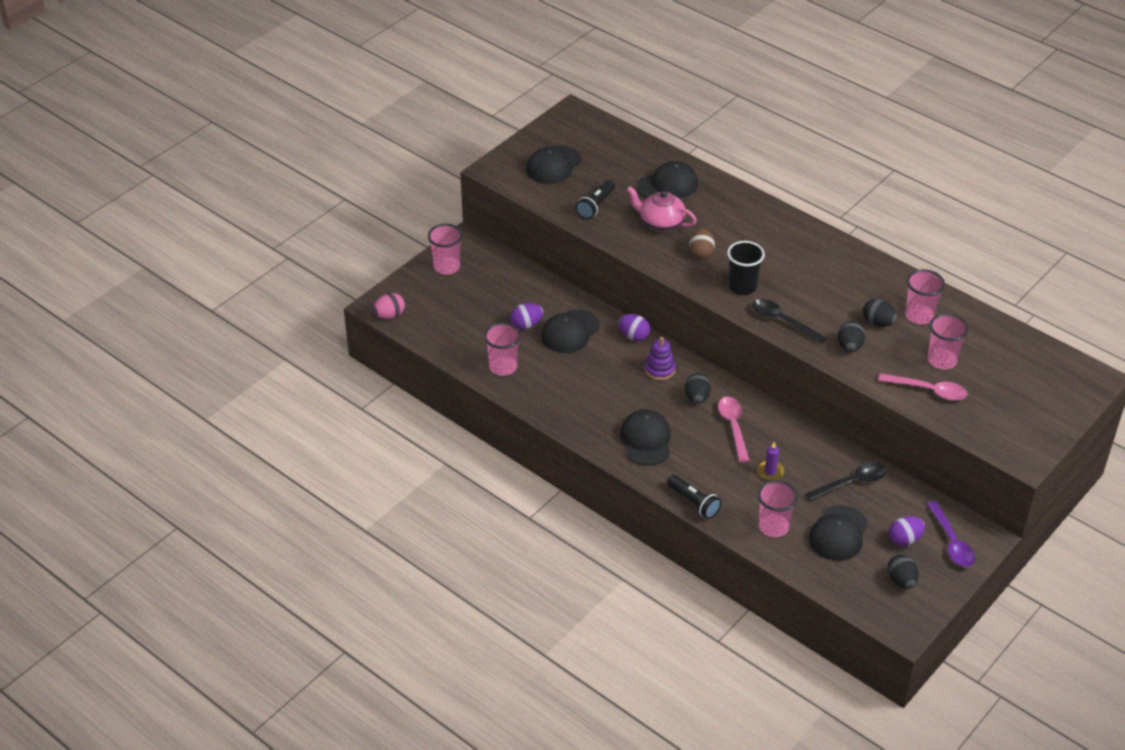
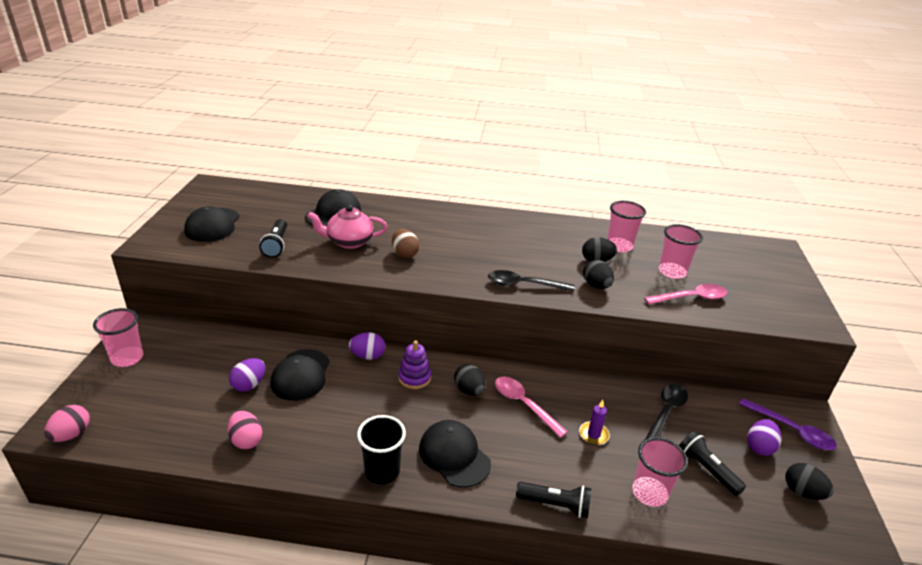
camera: 35 degrees left, 10 degrees down
pink cup [484,322,521,376] -> pink egg [227,411,262,449]
black cup [727,241,765,295] -> black cup moved to [357,415,406,484]
black cap [809,505,868,561] -> black flashlight [679,431,746,496]

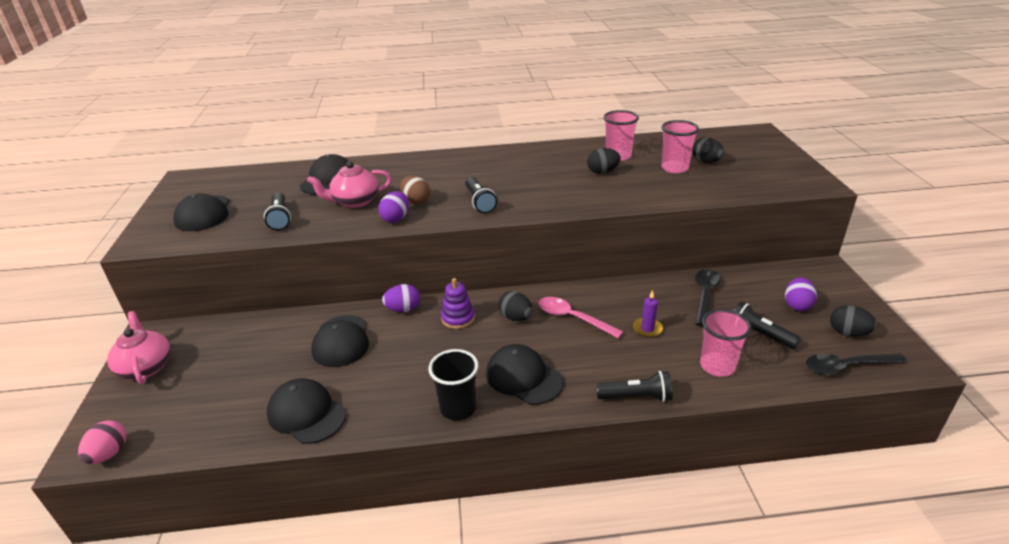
camera: 10 degrees left, 0 degrees up
pink cup [93,308,143,367] -> pink teapot [107,311,171,384]
pink egg [227,411,262,449] -> black cap [267,378,346,444]
purple egg [229,358,265,392] -> purple egg moved to [378,191,409,223]
black spoon [488,270,575,292] -> black spoon moved to [806,353,907,375]
black egg [583,260,614,289] -> black egg moved to [692,137,724,163]
pink spoon [644,284,727,305] -> none
purple spoon [739,398,836,450] -> none
none -> black flashlight [465,177,497,214]

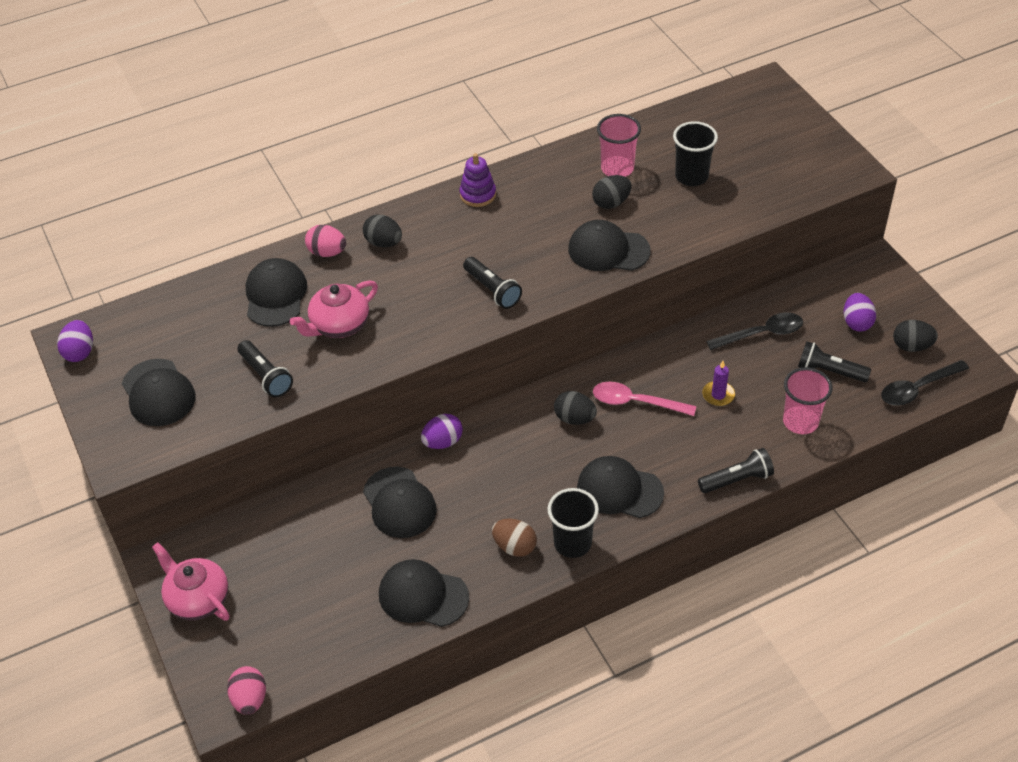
camera: 20 degrees left, 15 degrees up
purple egg [378,191,409,223] -> purple egg moved to [57,320,93,362]
brown egg [400,176,430,204] -> brown egg moved to [492,519,537,557]
purple stacking toy [441,278,475,329] -> purple stacking toy moved to [460,153,496,207]
pink cup [661,120,699,173] -> black cup [673,121,718,186]
black egg [692,137,724,163] -> black egg moved to [363,214,402,247]
black spoon [695,269,721,327] -> black spoon turned 75 degrees clockwise [706,312,803,350]
none -> pink egg [305,225,346,257]
none -> black cap [568,220,651,271]

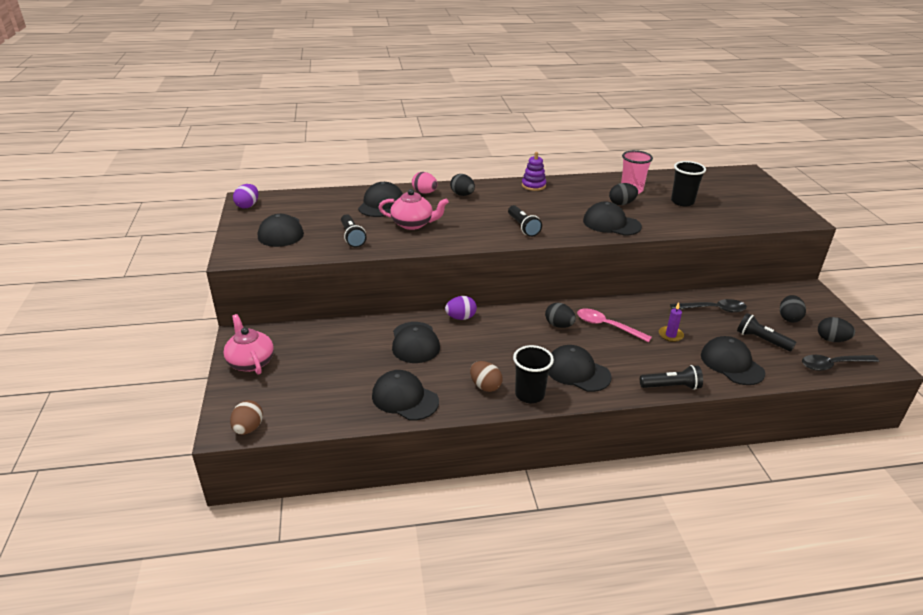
camera: 15 degrees right, 15 degrees down
pink egg [227,666,266,715] -> brown egg [230,400,263,435]
pink teapot [290,280,378,338] -> pink teapot turned 150 degrees counterclockwise [378,189,449,230]
pink cup [783,367,832,434] -> black cap [701,336,765,385]
purple egg [844,293,876,332] -> black egg [780,295,806,323]

